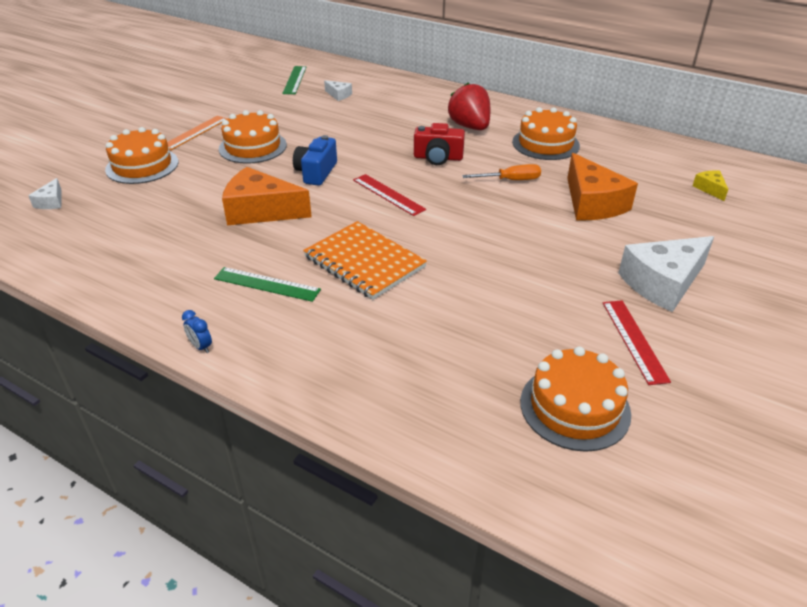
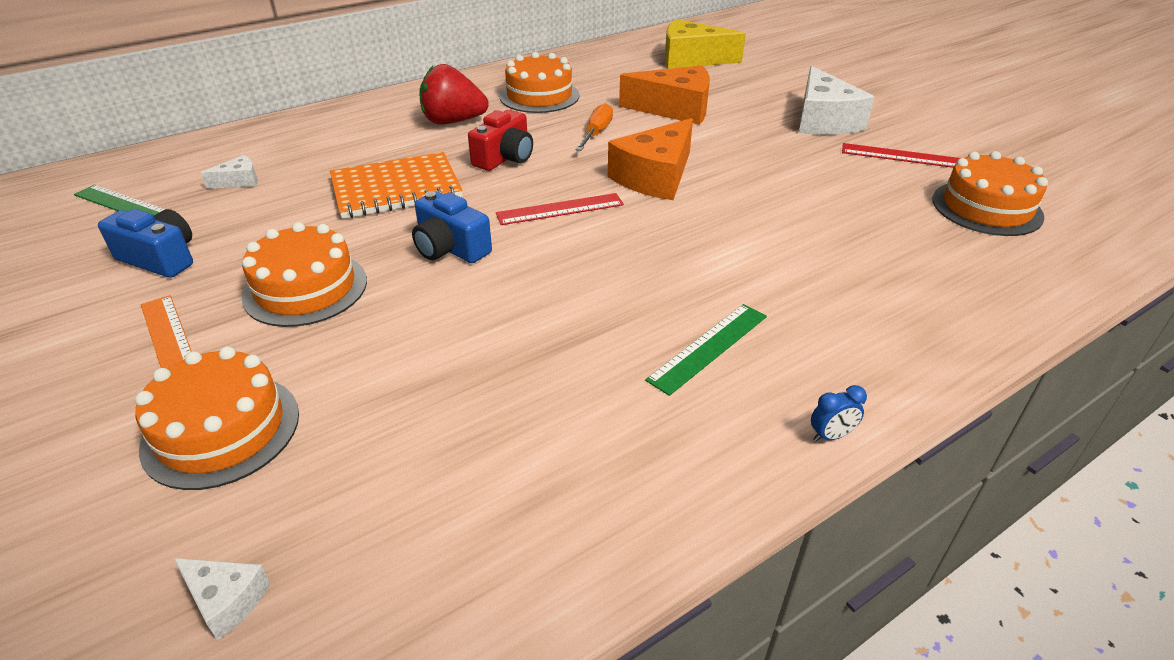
camera: 65 degrees left, 0 degrees up
orange cheese [222,167,312,225] -> orange cheese moved to [608,118,693,200]
orange notebook [303,221,427,300] -> orange notebook moved to [330,152,463,219]
yellow cheese [693,170,728,201] -> yellow cheese [665,19,746,69], size x2.16
none -> blue camera [98,209,193,278]

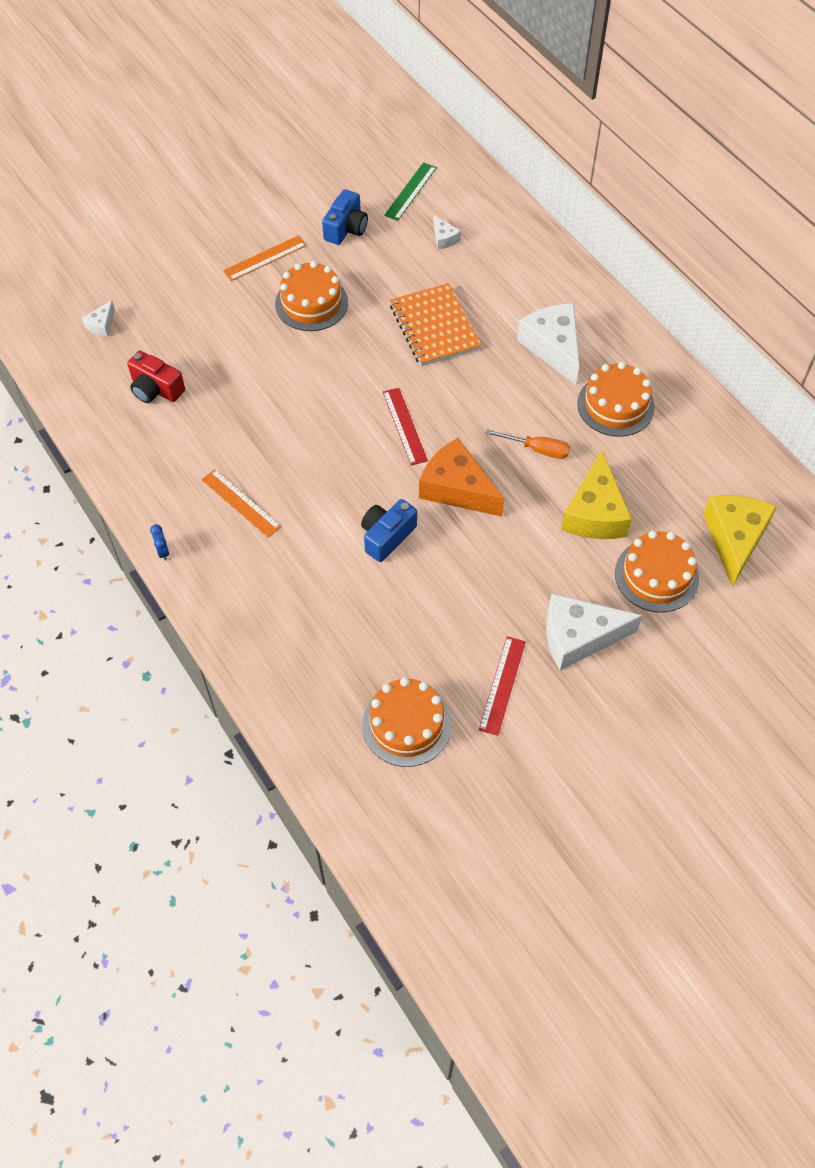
camera: 90 degrees right, 20 degrees up
orange cake [135,346,299,490] -> orange cake moved to [615,531,699,612]
blue camera [412,191,492,263] -> blue camera moved to [361,499,417,562]
red strawberry [419,64,489,124] -> white cheese [517,303,579,385]
red camera [468,110,533,171] -> red camera moved to [127,351,185,403]
orange cheese [619,65,710,125] -> yellow cheese [561,450,632,539]
green ruler [645,304,767,396] -> orange ruler [201,469,282,538]

